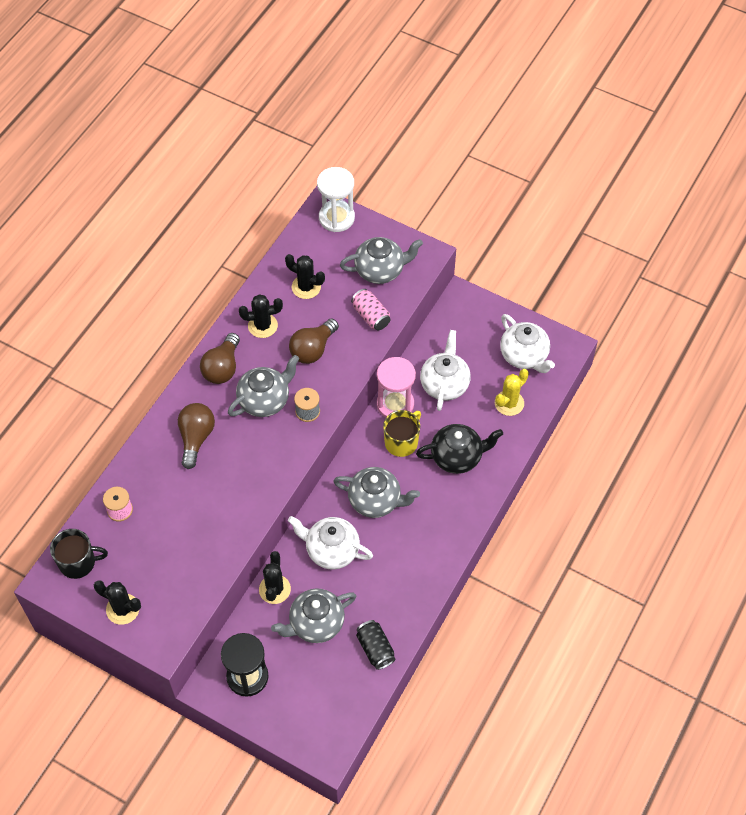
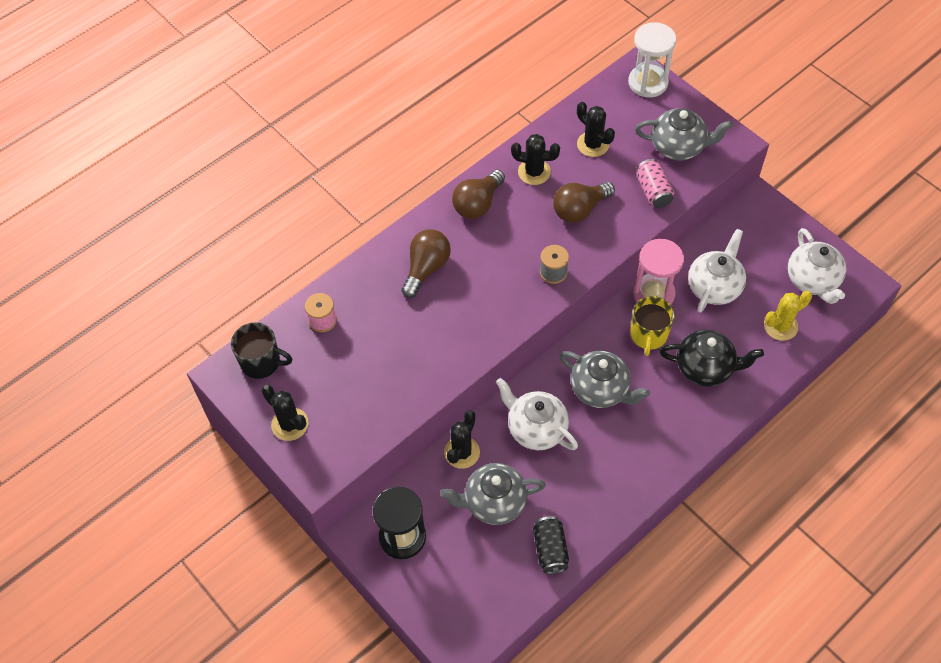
camera: 20 degrees right, 0 degrees up
grey teapot [228,355,300,417] -> none
yellow mug [383,410,421,457] -> yellow mug turned 135 degrees clockwise [630,296,675,356]

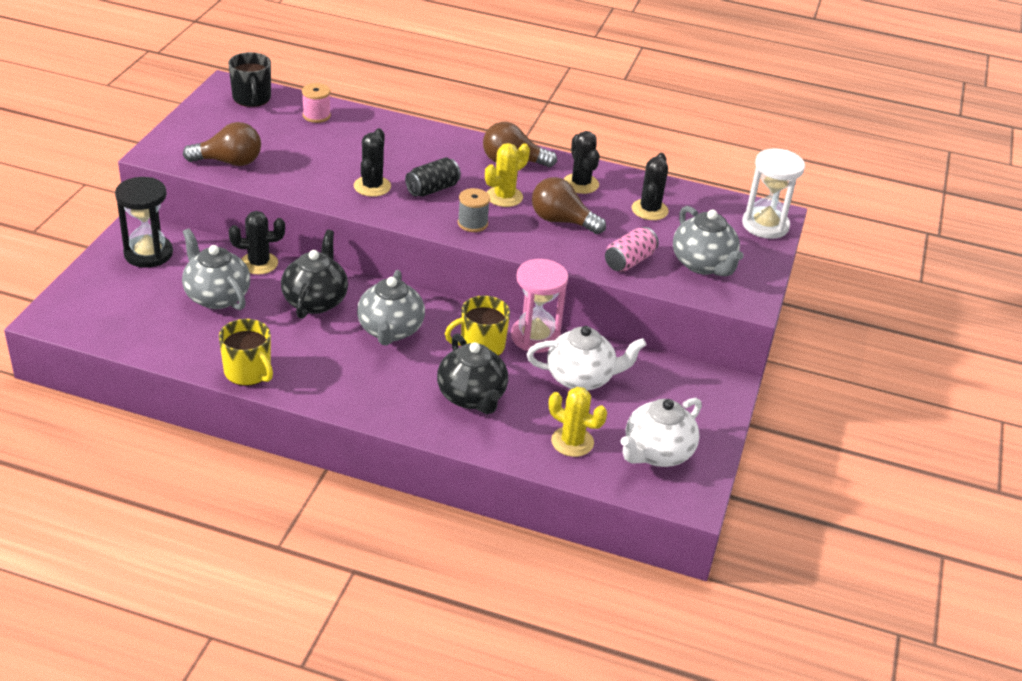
camera: 55 degrees right, 20 degrees down
black cactus [261,385,308,441] -> black cactus moved to [354,128,391,197]
brown light bulb [402,229,451,298] -> brown light bulb moved to [183,122,261,166]
white teapot [496,378,578,450] -> black teapot [281,230,348,319]
black can [533,516,569,574] -> black can moved to [405,157,461,197]
none -> yellow mug [219,319,273,386]
none -> yellow cactus [485,143,530,207]

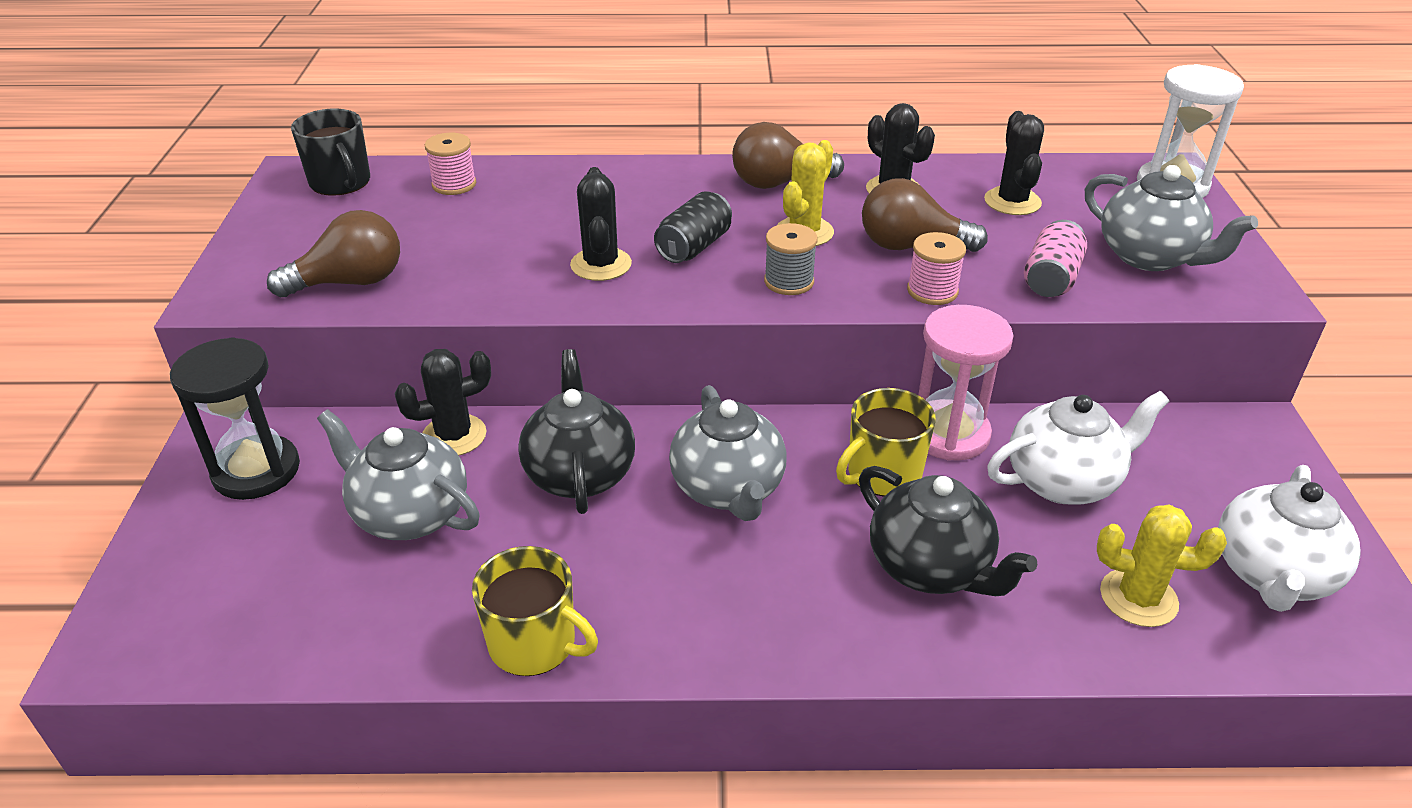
camera: 15 degrees left, 0 degrees up
none -> pink spool [907,232,966,305]

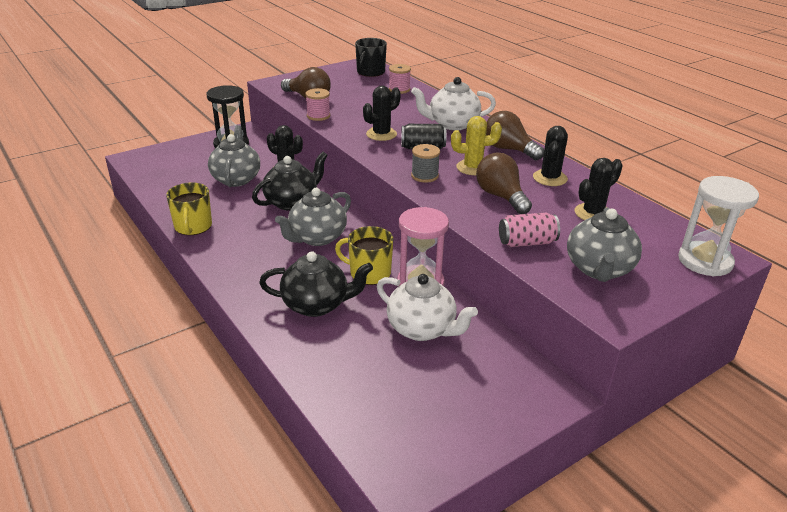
camera: 55 degrees right, 5 degrees down
black teapot [859,466,1038,596] -> black teapot turned 105 degrees counterclockwise [259,251,373,317]
pink spool [907,232,966,305] -> pink spool moved to [305,88,330,121]
yellow cactus [1097,504,1227,627] -> none
white teapot [1218,465,1361,612] -> white teapot moved to [411,77,496,130]

